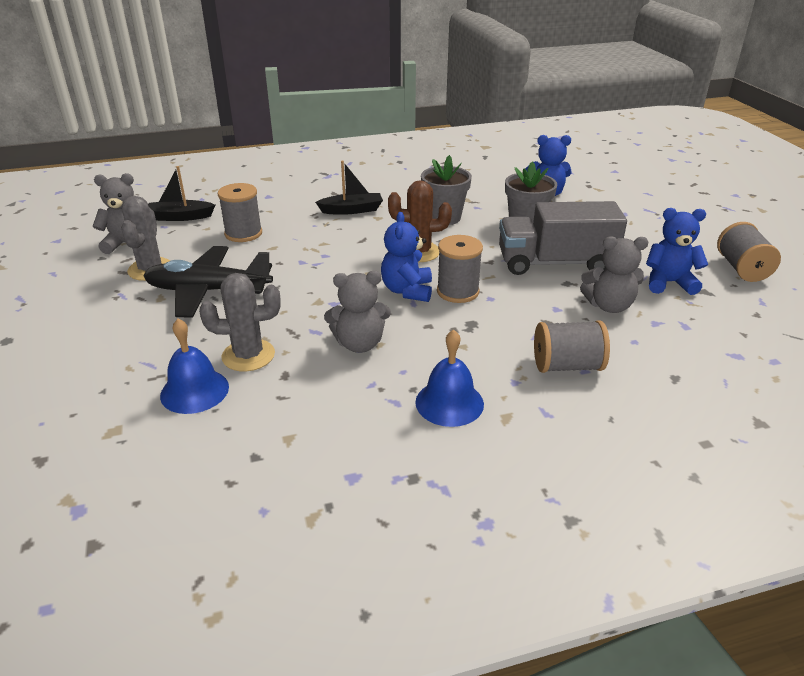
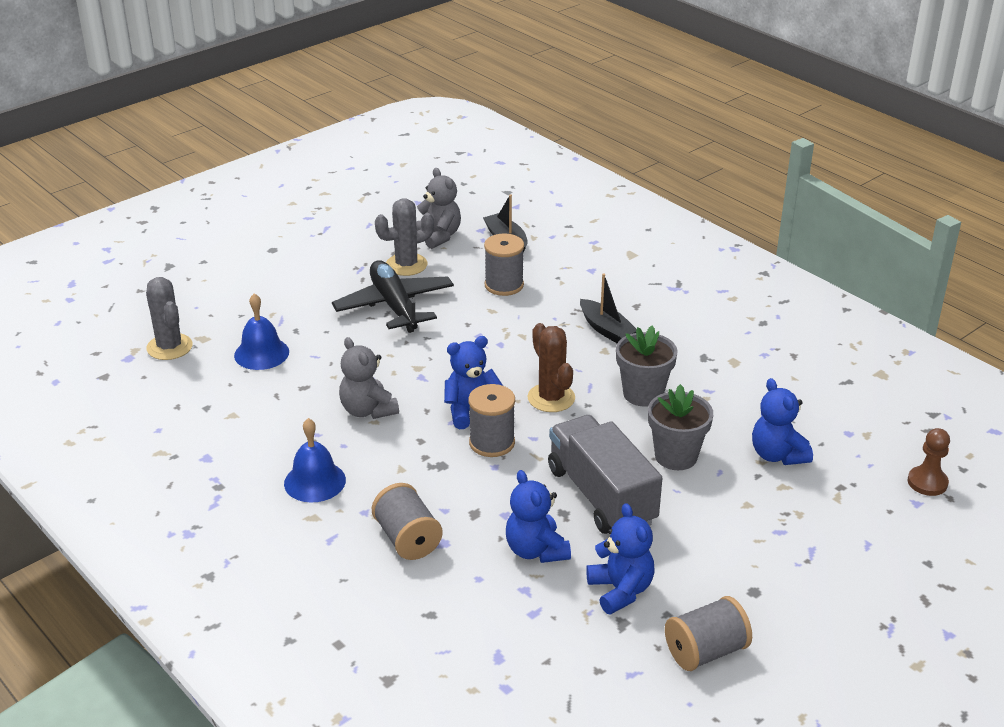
camera: 65 degrees right, 0 degrees up
grey cactus [199,273,280,371] -> grey cactus moved to [146,277,193,360]
grey teddy bear [580,236,648,313] -> blue teddy bear [506,470,571,563]
none -> brown pawn [908,428,950,496]

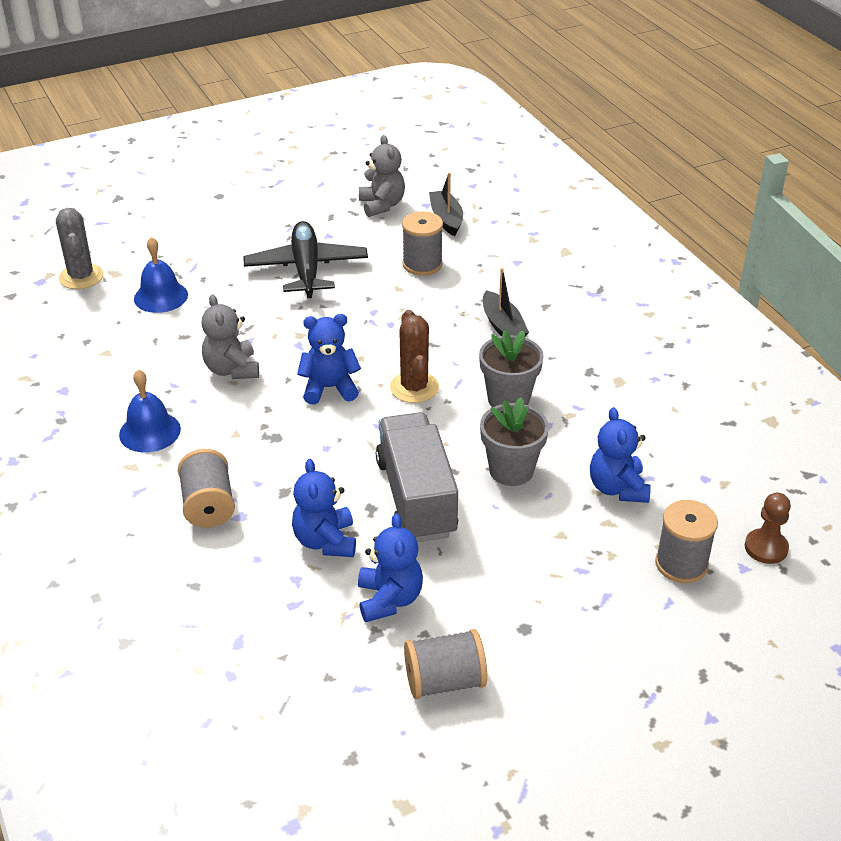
camera: 15 degrees right, 5 degrees up
grey cactus [375,198,434,276] -> none
grey spool [468,384,515,457] -> grey spool moved to [655,500,718,583]

